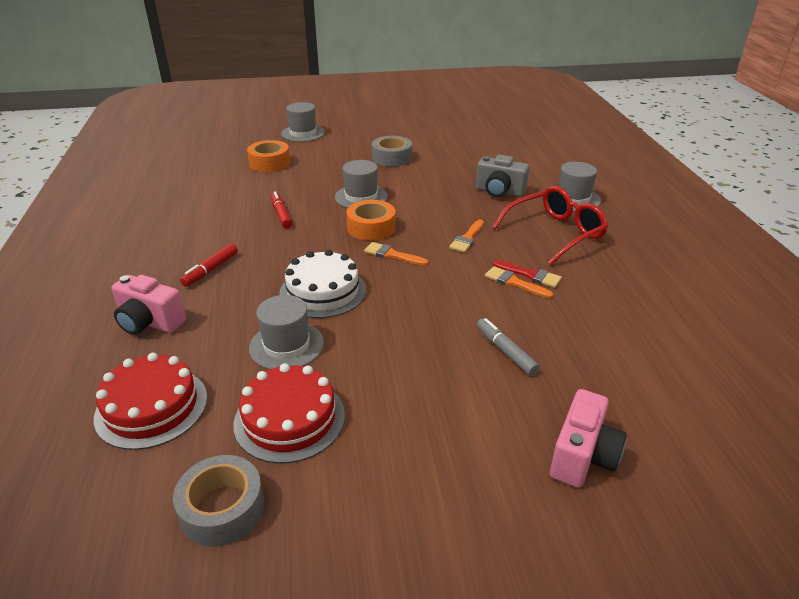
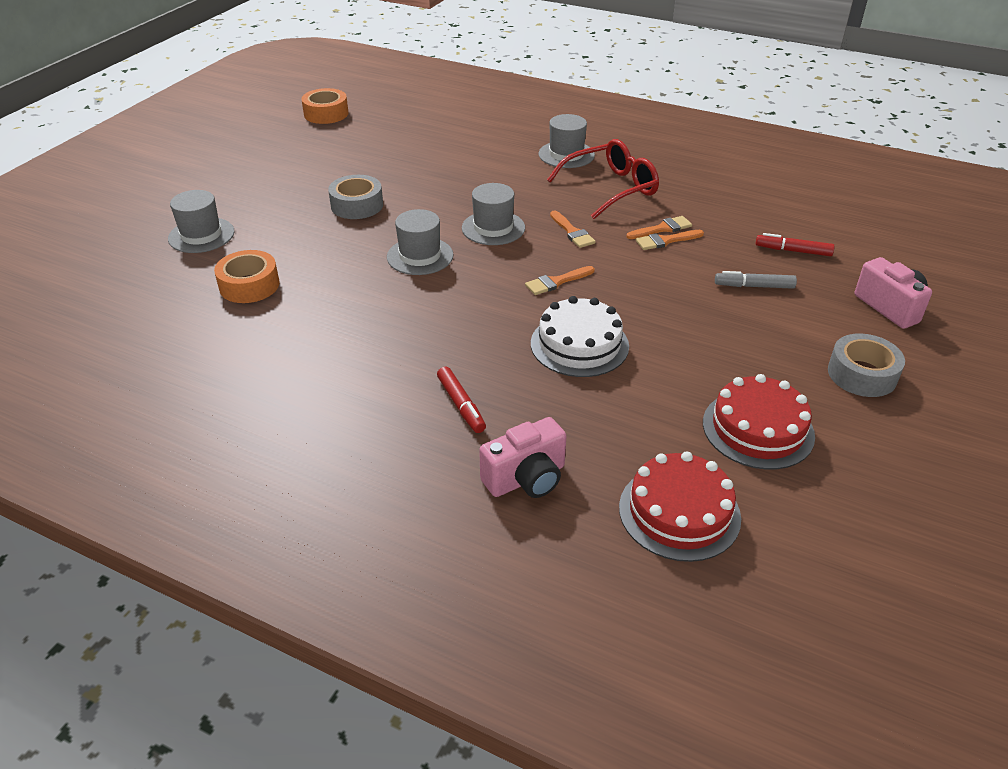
camera: 55 degrees left, 5 degrees up
grey tape [173,455,265,547] -> grey tape moved to [828,334,905,397]
grey hat [249,295,324,369] -> grey hat moved to [462,183,525,245]
red marker [271,191,292,228] -> red marker moved to [756,233,835,256]
orange tape [346,200,396,241] -> orange tape moved to [301,88,349,124]
grey camera [476,155,529,197] -> none
red glasses [492,186,608,266] -> red glasses turned 60 degrees clockwise [547,139,659,219]
red brush [493,260,562,288] -> orange brush [627,216,692,239]

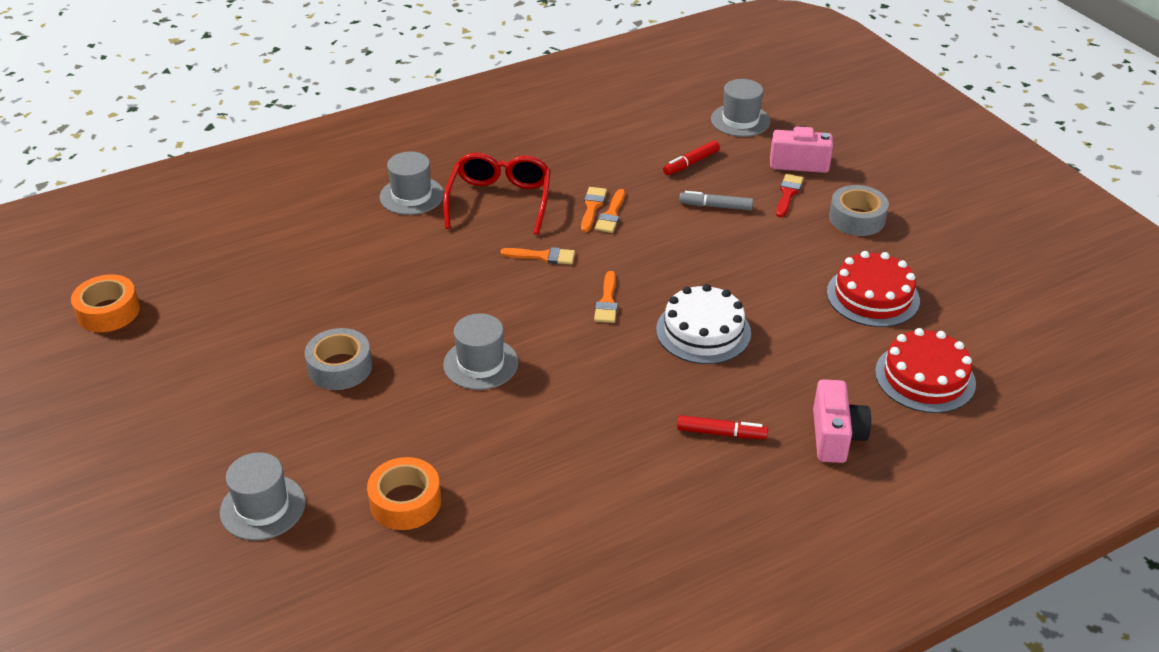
camera: 55 degrees left, 0 degrees up
grey hat [462,183,525,245] -> grey hat moved to [711,79,770,137]
grey marker [715,271,797,289] -> grey marker turned 60 degrees clockwise [679,191,753,210]
none -> red brush [776,174,803,217]

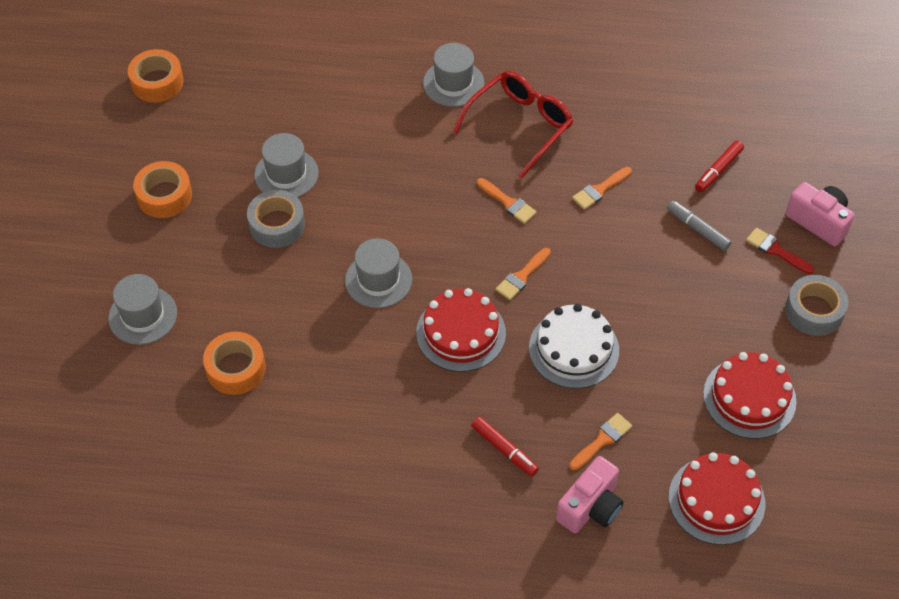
camera: 35 degrees right, 15 degrees up
orange brush [581,187,607,232] -> orange brush moved to [569,413,632,471]
red marker [663,140,720,175] -> red marker turned 45 degrees counterclockwise [695,141,744,192]
grey hat [711,79,770,137] -> grey hat moved to [254,133,319,198]
red brush [776,174,803,217] -> red brush turned 105 degrees counterclockwise [746,228,814,274]
none -> orange tape [133,161,192,218]
none -> red cake [416,288,506,372]

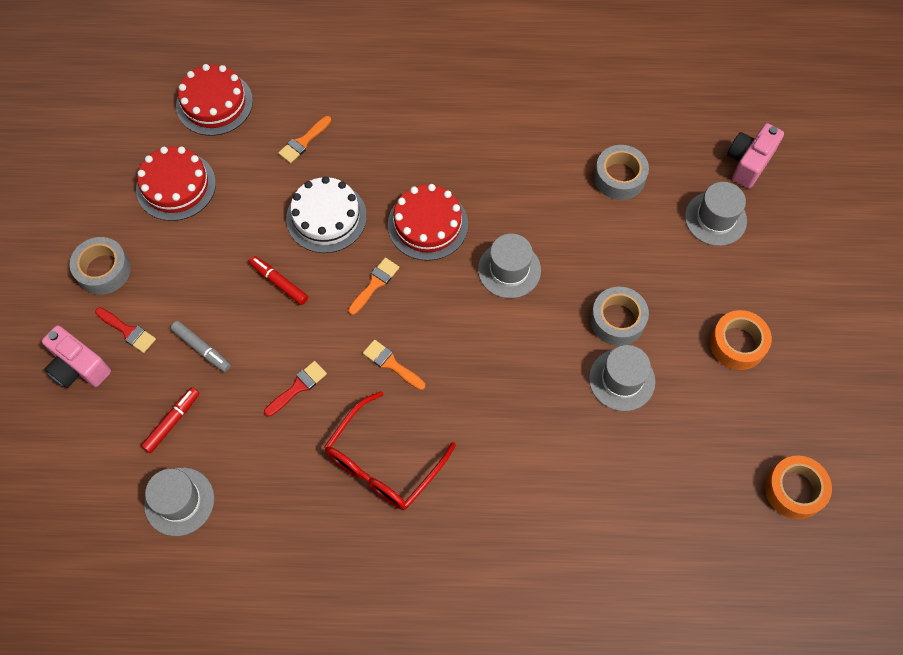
camera: 175 degrees right, 10 degrees up
orange tape [203,332,266,395] -> grey tape [594,145,649,200]
grey hat [423,43,484,107] -> grey hat moved to [144,468,214,536]
red marker [472,417,539,476] -> red marker moved to [249,256,308,305]
pink camera [556,456,624,533] -> pink camera moved to [727,123,784,188]
orange brush [572,167,632,210] -> red brush [264,361,327,417]

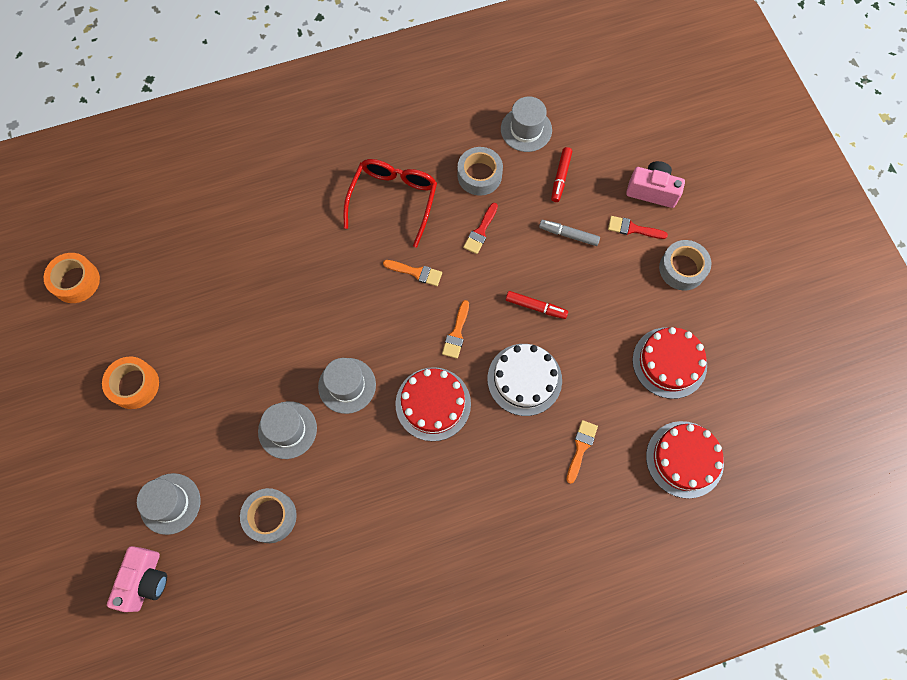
camera: 160 degrees right, 5 degrees up
grey hat [589,345,655,411] -> grey hat moved to [258,401,317,459]
grey tape [590,287,649,346] -> grey tape moved to [457,147,503,196]

